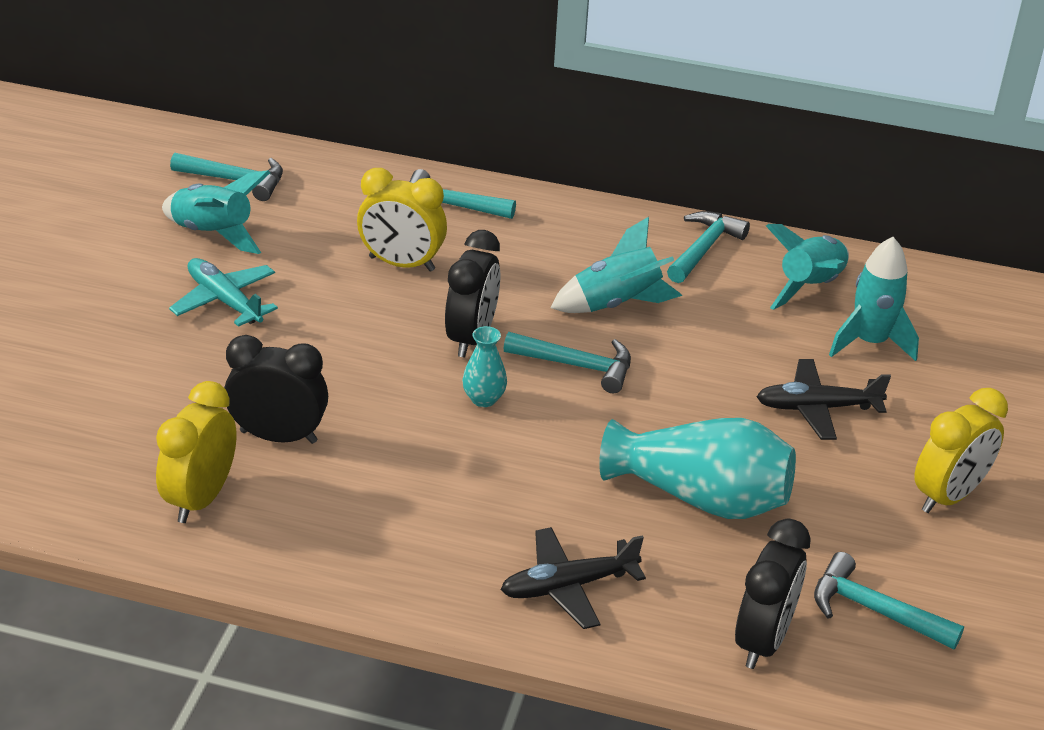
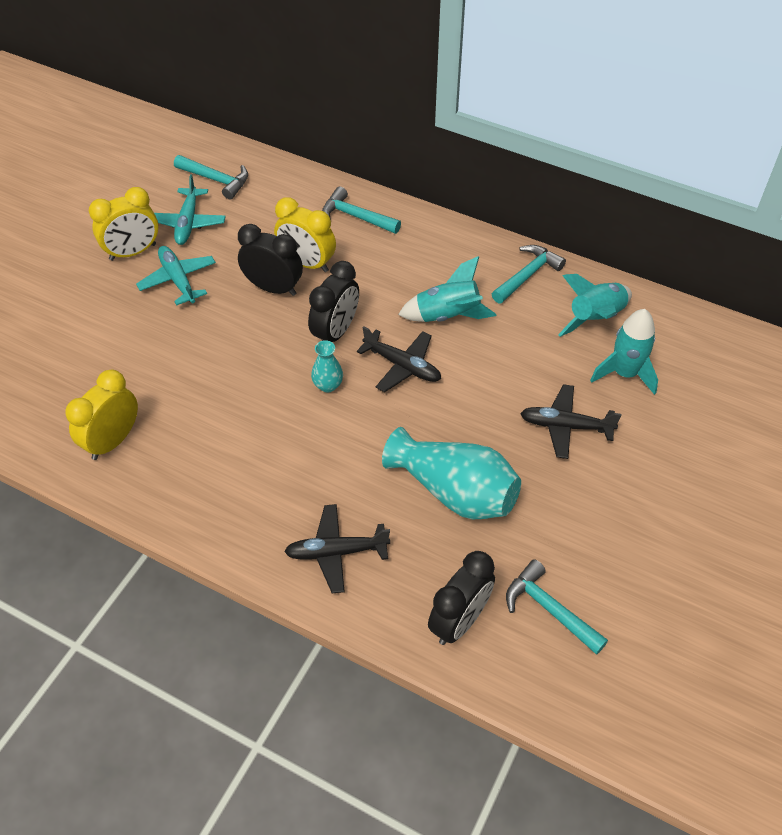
camera: 15 degrees right, 15 degrees up
turquoise rocket [162,170,270,254] -> turquoise plane [154,174,226,245]
black clock [224,335,328,444] -> black clock moved to [238,224,303,296]
turquoise hammer [504,332,631,394] -> black plane [357,326,441,392]
yellow clock [915,388,1008,513] -> yellow clock moved to [89,187,158,261]

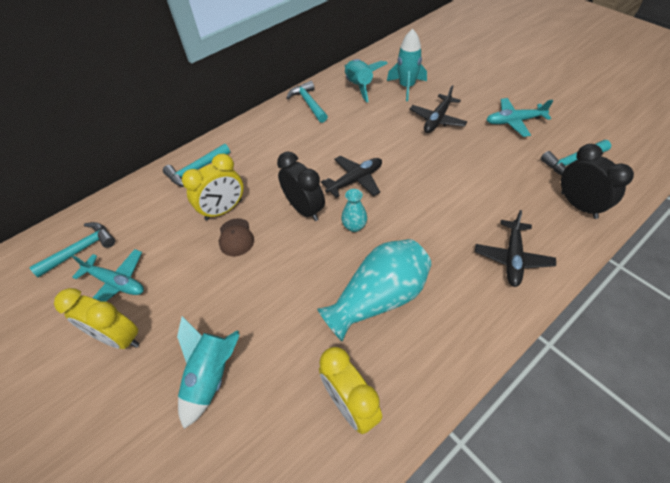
camera: 65 degrees left, 0 degrees up
yellow clock [89,187,158,261] -> yellow clock turned 120 degrees clockwise [54,288,139,349]
turquoise plane [136,246,216,305] -> turquoise plane moved to [486,98,553,137]
black clock [238,224,303,296] -> brown cap [219,218,254,257]
turquoise vase [382,427,521,519] -> turquoise vase moved to [317,239,432,341]
turquoise rocket [398,256,497,322] -> turquoise rocket moved to [177,316,240,429]

